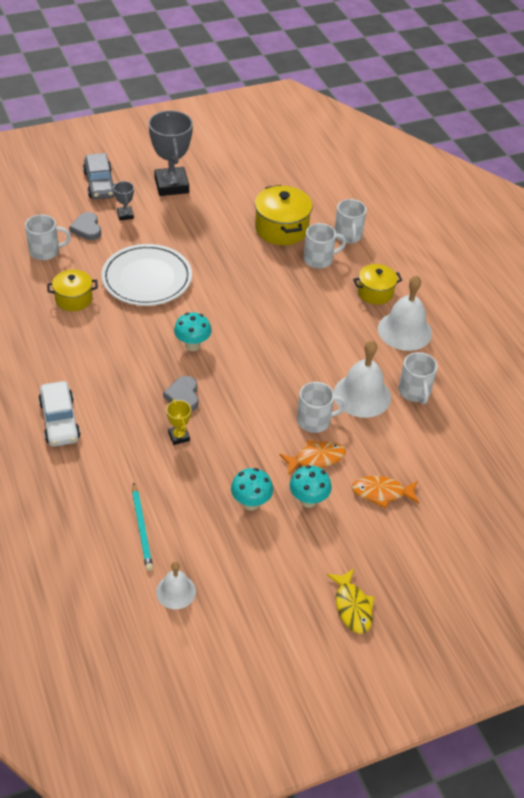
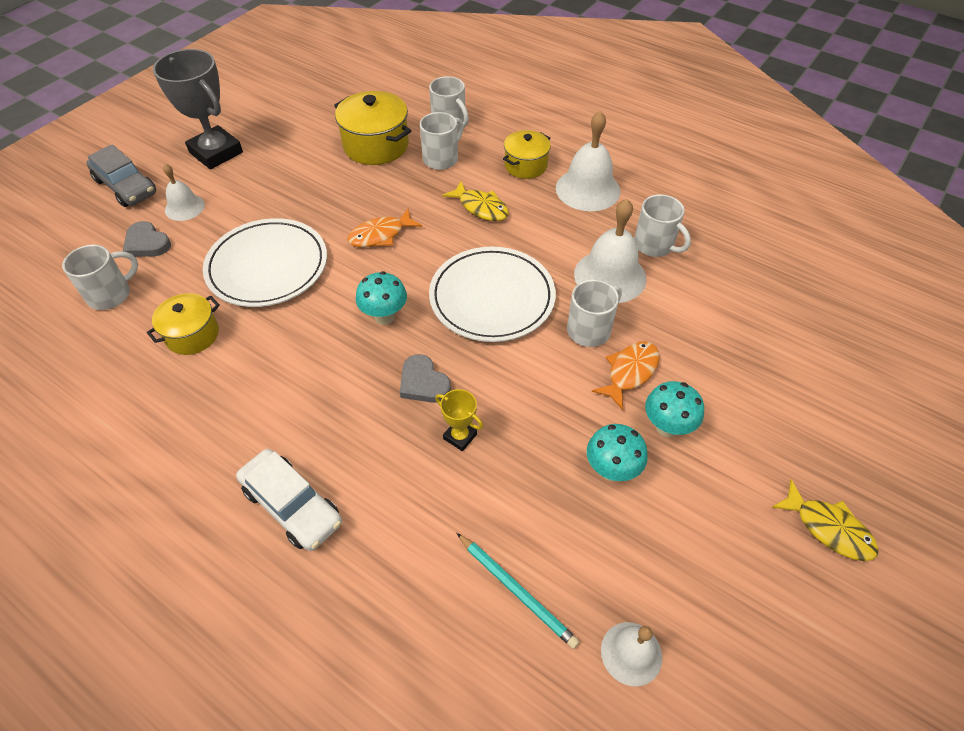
camera: 30 degrees left, 5 degrees up
grey trophy [113,181,134,221] -> white bell [163,164,205,221]
orange fish [352,476,419,509] -> orange fish moved to [347,209,422,247]
none -> white plate [429,247,556,342]
none -> yellow fish [442,181,509,221]

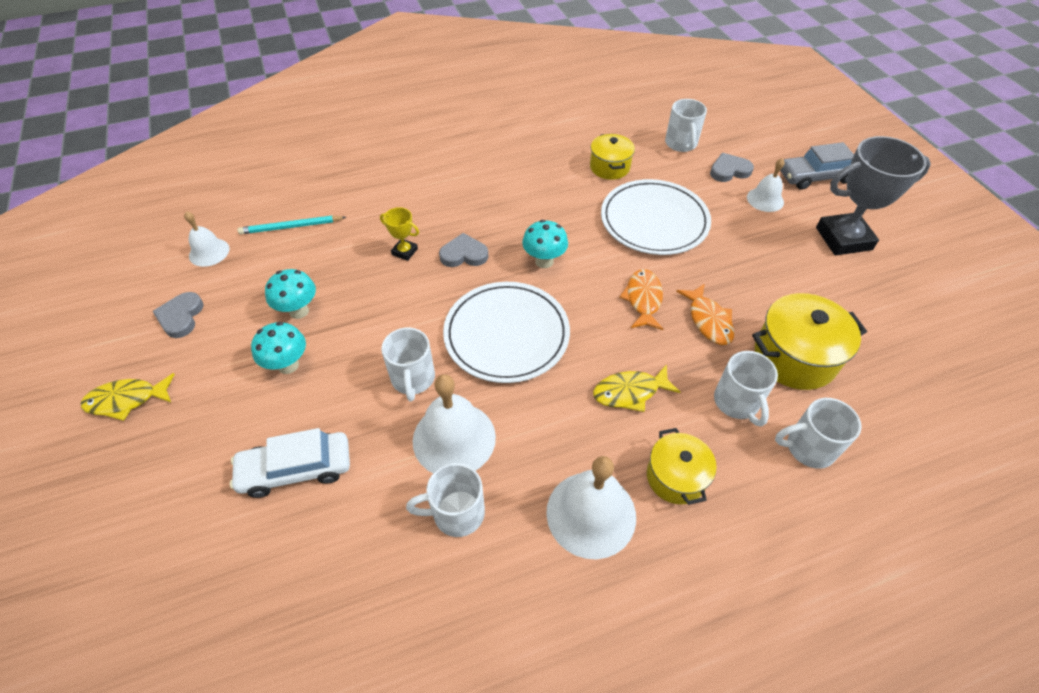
camera: 125 degrees right, 0 degrees up
white car [236,449,342,551] -> white car moved to [229,428,350,498]
yellow trophy [435,389,483,451] -> yellow trophy turned 45 degrees clockwise [380,207,419,261]
orange fish [592,341,659,410] -> orange fish moved to [676,283,734,345]
none -> grey heart [152,292,203,338]

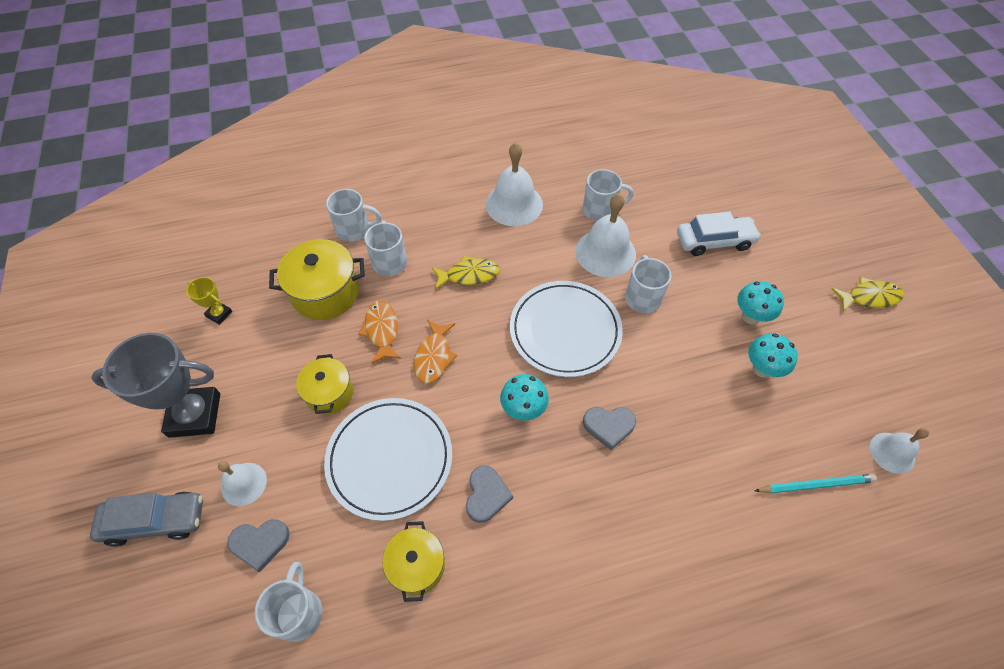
camera: 175 degrees left, 5 degrees up
grey heart [152,292,203,338] -> grey heart moved to [466,465,513,523]
yellow trophy [380,207,419,261] -> yellow trophy moved to [186,277,232,325]
yellow pot [647,428,717,505] -> yellow pot moved to [296,354,353,415]

